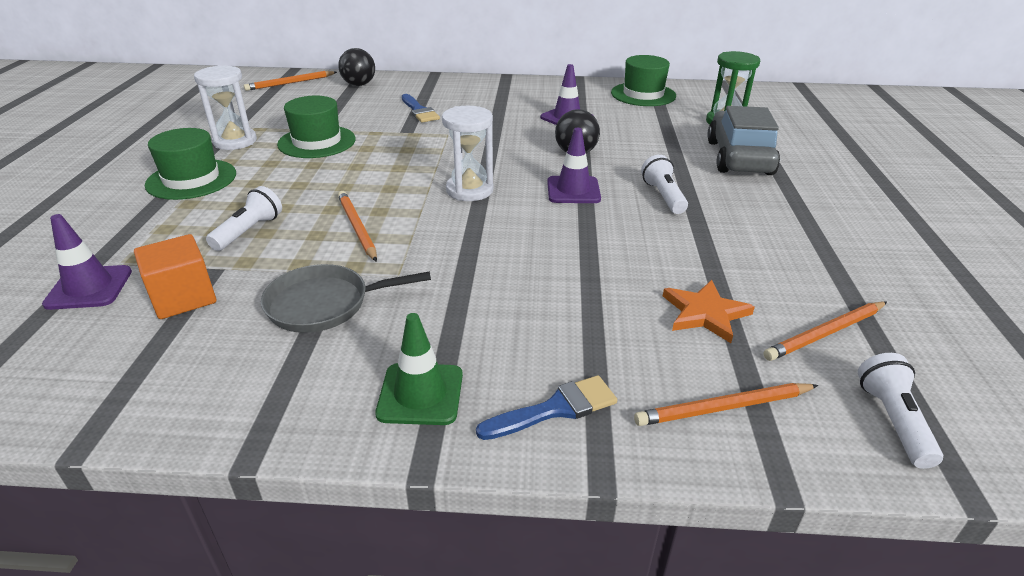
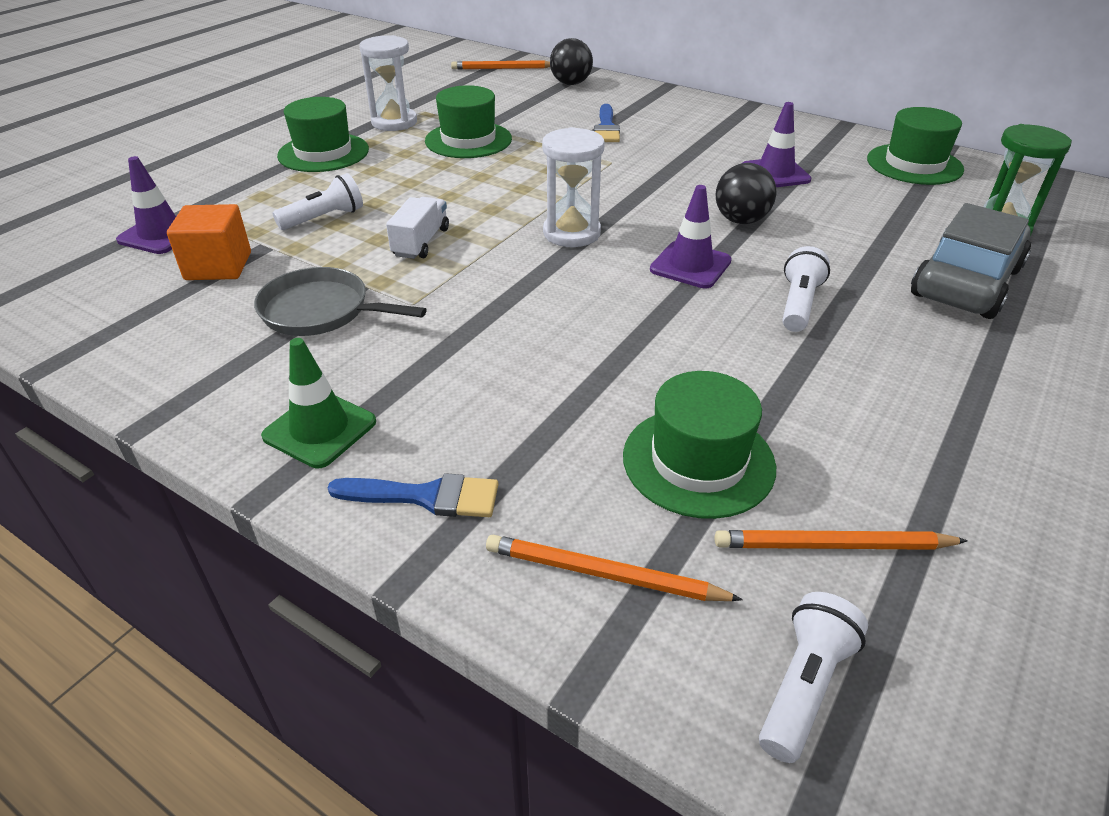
camera: 30 degrees right, 5 degrees up
orange pencil [338,191,377,262] -> white truck [386,197,449,259]
orange star [663,280,755,343] -> green hat [623,371,776,519]

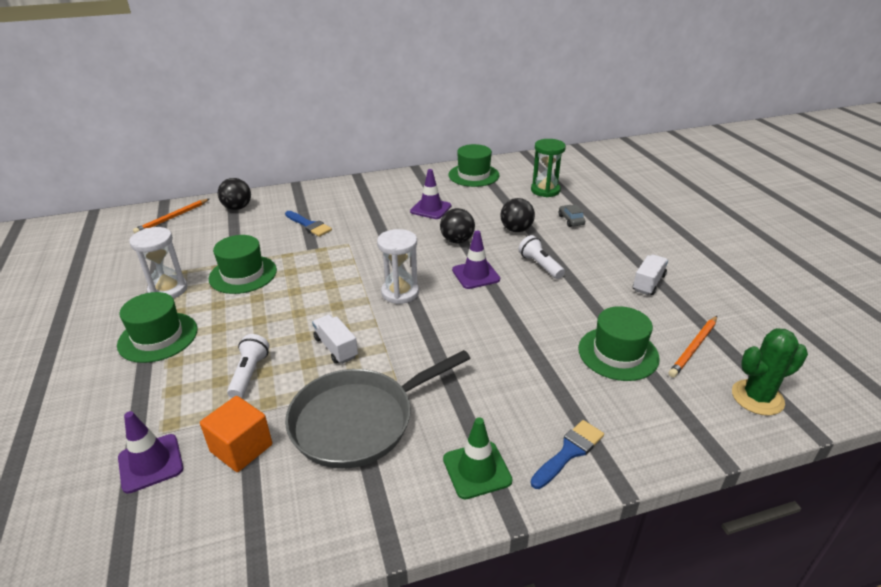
camera: 50 degrees left, 5 degrees down
grey pan [254,267,427,336] -> grey pan [285,350,471,469], size x1.54
orange pencil [486,535,743,601] -> none
white flashlight [759,592,868,763] -> green cactus [732,328,808,416]
grey car [911,203,1031,319] -> grey car [559,205,585,227], size x0.42
none -> black ball [500,198,535,232]
none -> white truck [633,254,668,295]

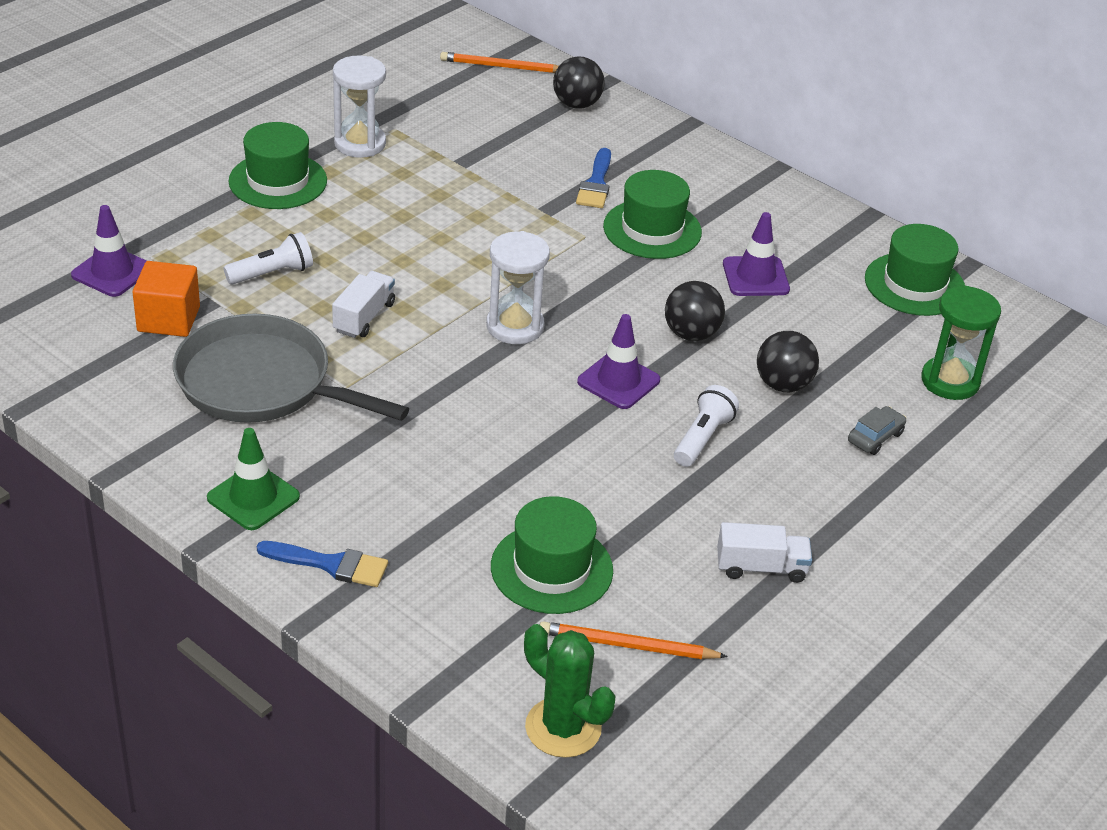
camera: 55 degrees right, 5 degrees up
green hat [209,235,277,294] -> green hat moved to [603,170,702,259]

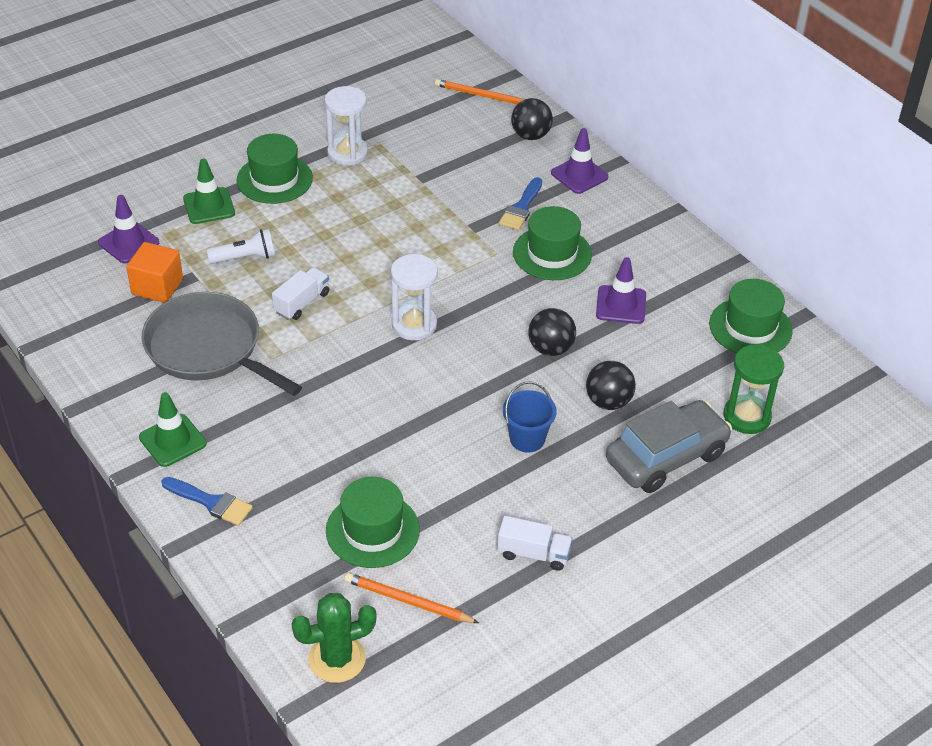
camera: 15 degrees right, 5 degrees up
green cactus [524,624,616,758] -> green cactus turned 75 degrees counterclockwise [291,593,377,683]
purple traffic cone [577,314,660,409] -> purple traffic cone moved to [551,128,608,194]
white flashlight [674,385,739,467] -> blue bucket [503,382,557,453]
grey car [848,406,907,455] -> grey car [606,400,732,493], size x2.36
none -> green traffic cone [183,159,235,224]

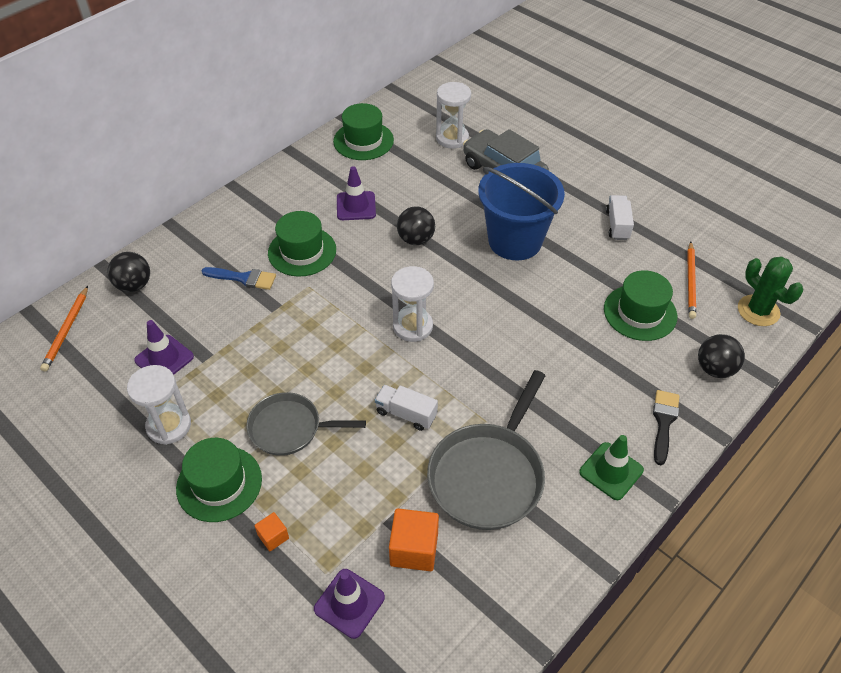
camera: 100 degrees left, 5 degrees up
blue brush [162,477,253,526] -> black brush [653,390,679,465]
green traffic cone [183,159,235,224] -> orange cube [254,512,289,551]
white flashlight [207,229,275,264] -> none
blue bucket [503,382,557,453] -> blue bucket [478,163,565,260], size x2.01
purple traffic cone [551,128,608,194] -> purple traffic cone moved to [134,320,194,375]
black ball [586,361,636,410] -> black ball moved to [698,334,745,378]
green hourglass [723,344,784,434] -> white hourglass [436,82,471,149]
none -> grey pan [246,392,366,456]

